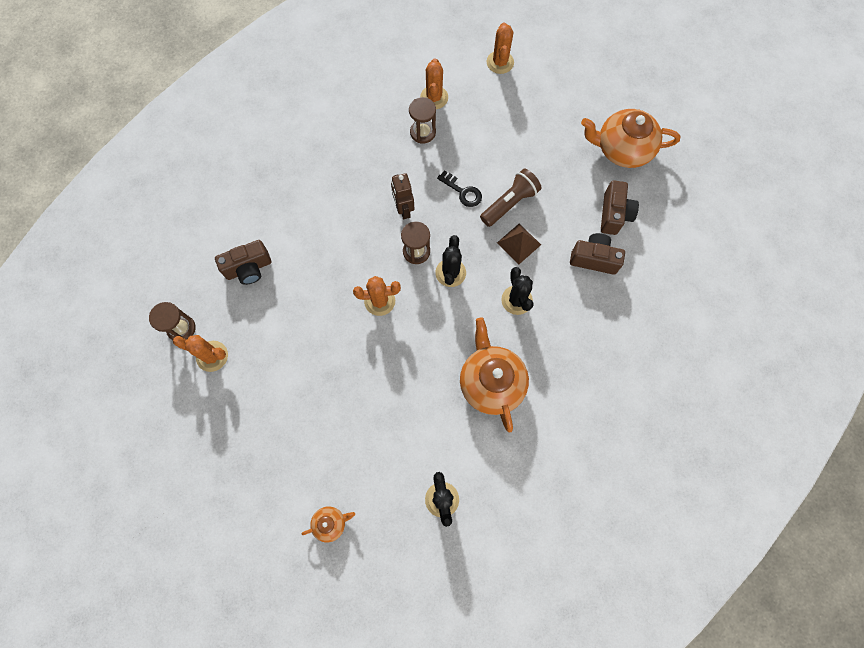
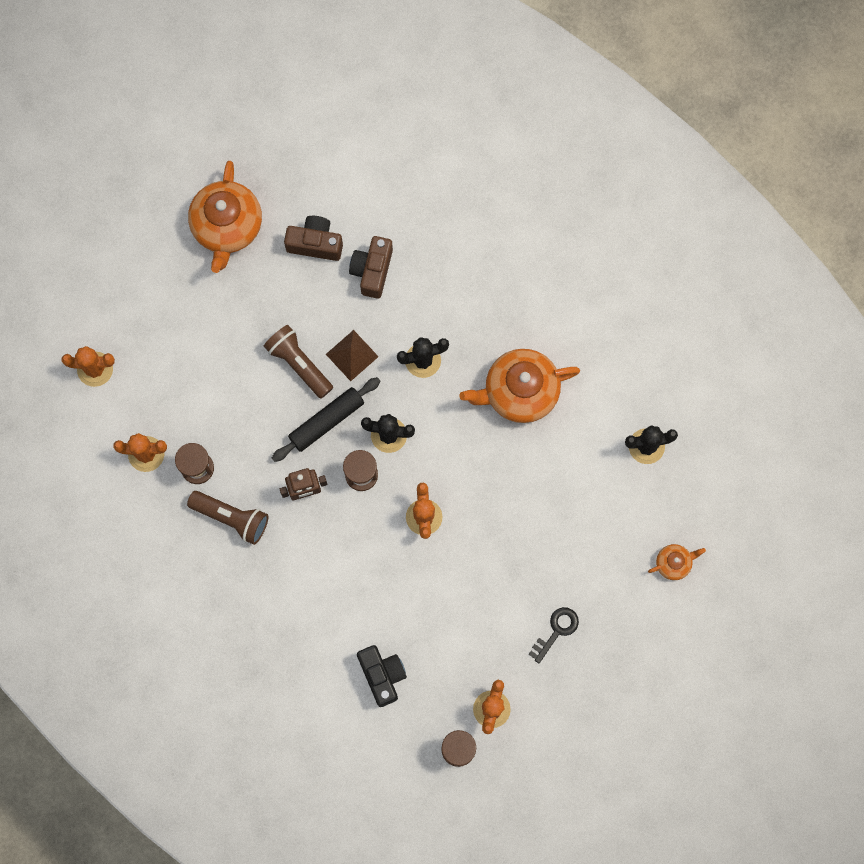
camera: 90 degrees left, 5 degrees up
brown camera [215,240,271,285] -> black camera [357,645,407,707]
orange teapot [302,506,355,542] -> orange teapot turned 90 degrees clockwise [648,544,706,580]
black key [437,171,482,207] -> black key moved to [529,607,579,663]
none -> brown flashlight [187,491,269,545]
none -> black rolling pin [272,377,381,462]

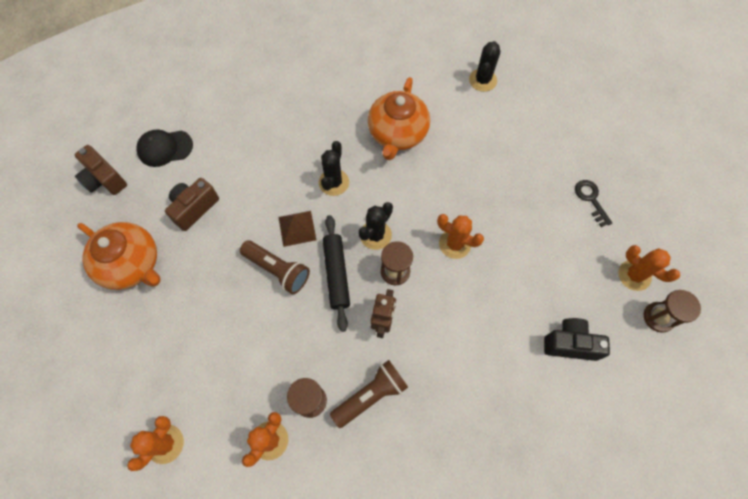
camera: 60 degrees left, 10 degrees down
brown flashlight [264,325,333,399] -> brown flashlight turned 135 degrees counterclockwise [240,241,310,294]
brown camera [349,236,393,299] -> brown camera moved to [75,145,127,195]
orange teapot [648,544,706,580] -> none
none -> black cap [136,130,193,167]

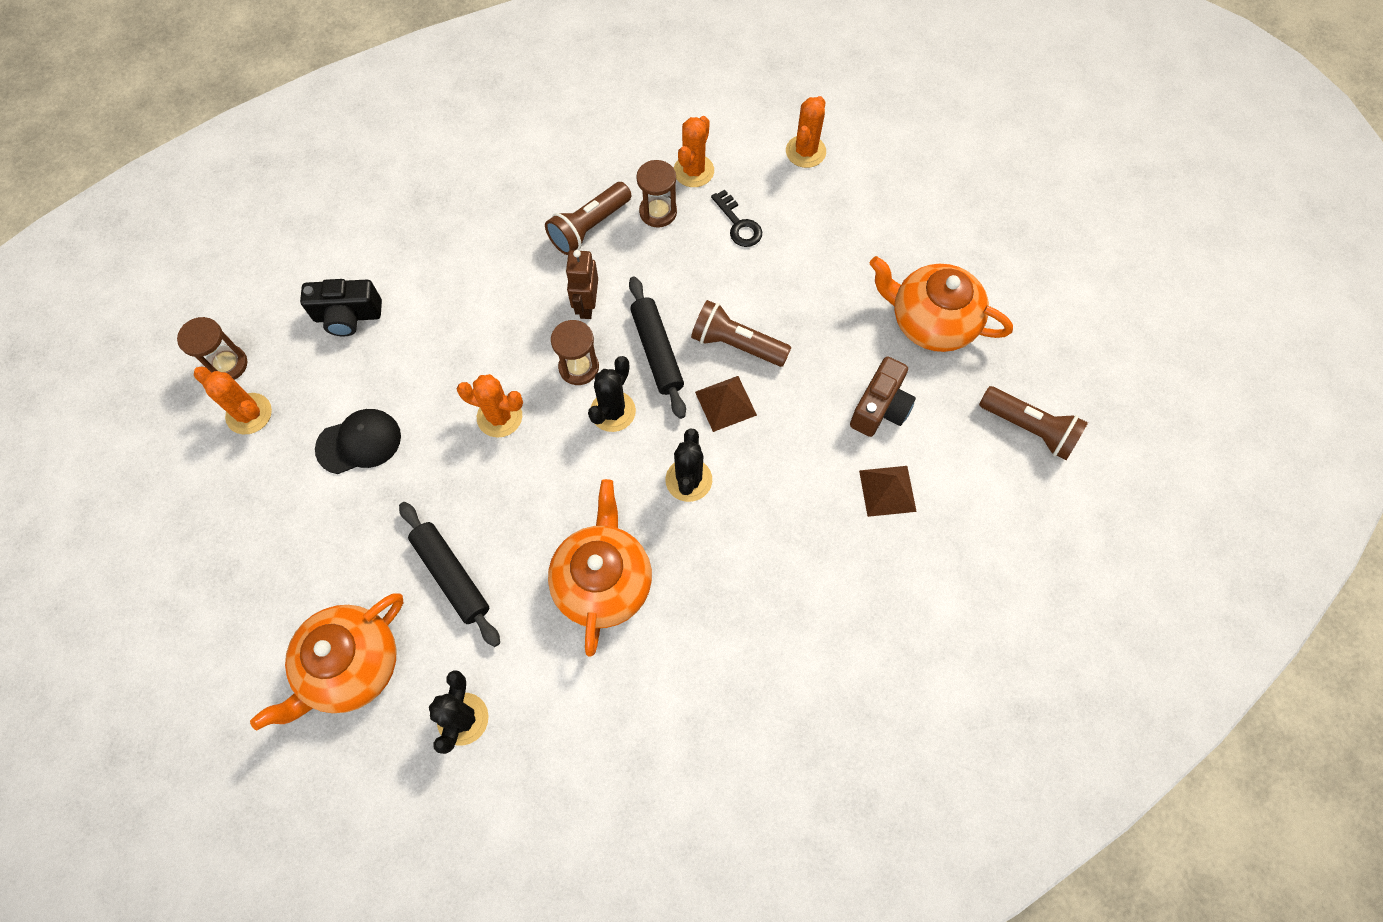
camera: 170 degrees right, 0 degrees up
brown camera [75,145,127,195] -> brown flashlight [979,386,1088,460]
black cap [136,130,193,167] -> black cap moved to [315,409,401,474]
black key [575,180,612,227] -> black key moved to [711,189,762,247]
none -> orange teapot [250,593,403,730]
none -> black rolling pin [399,502,500,647]
none -> brown pyramid [859,466,917,517]

